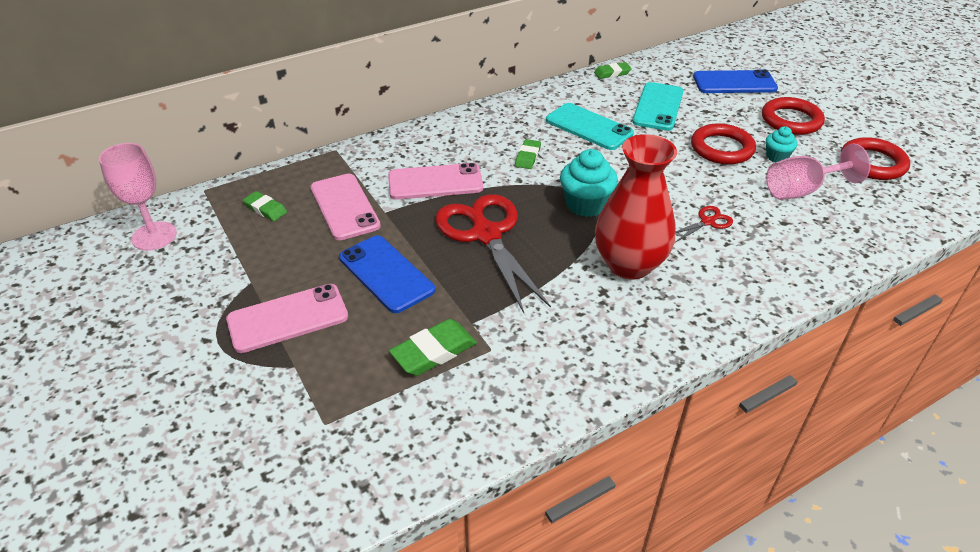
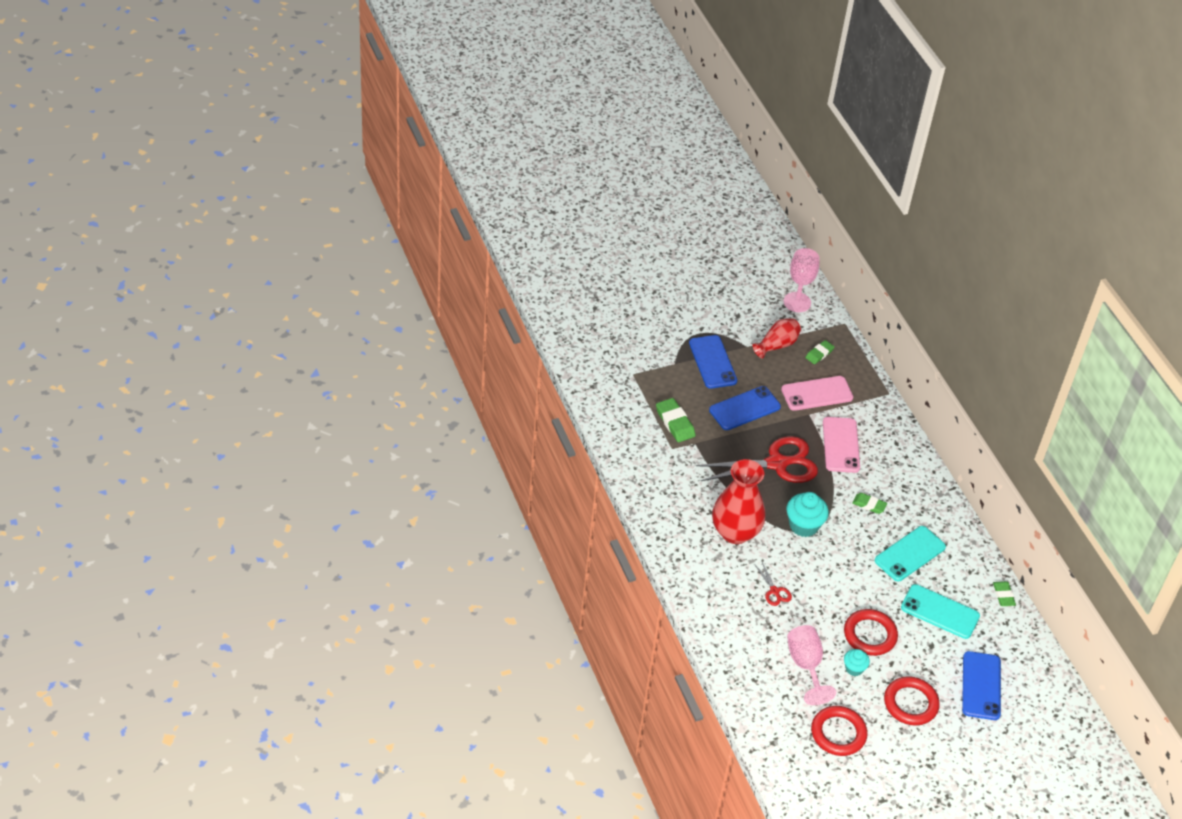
camera: 95 degrees right, 5 degrees up
pink phone [226,284,348,353] -> blue phone [689,335,737,389]
none -> red vase [752,318,801,358]

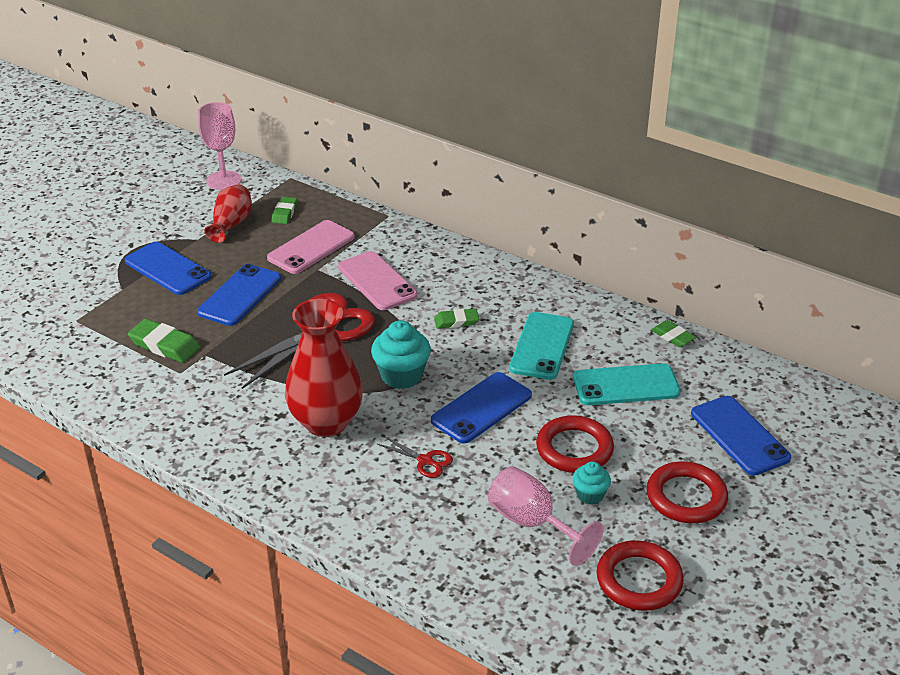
camera: 30 degrees left, 10 degrees down
none -> blue phone [431,372,532,444]

